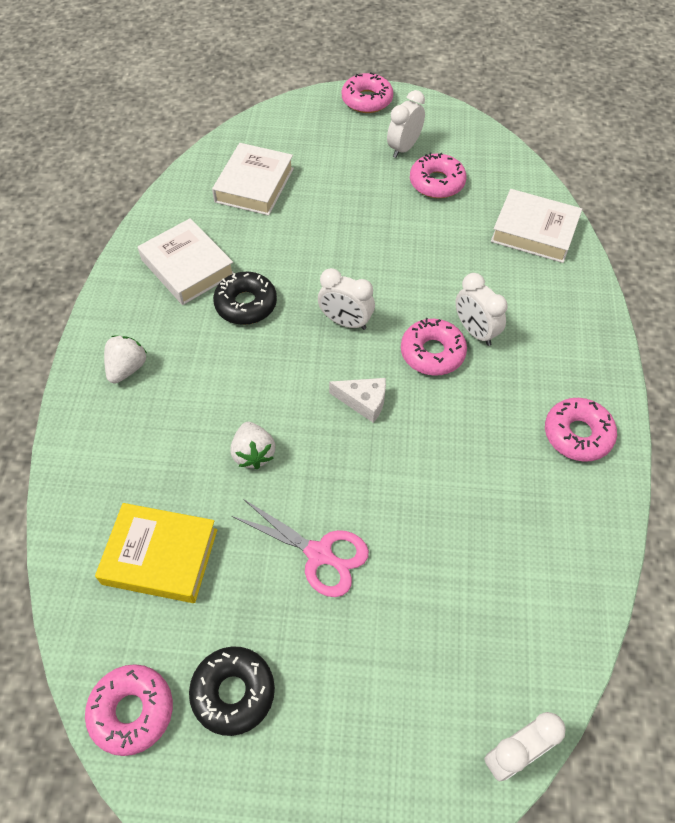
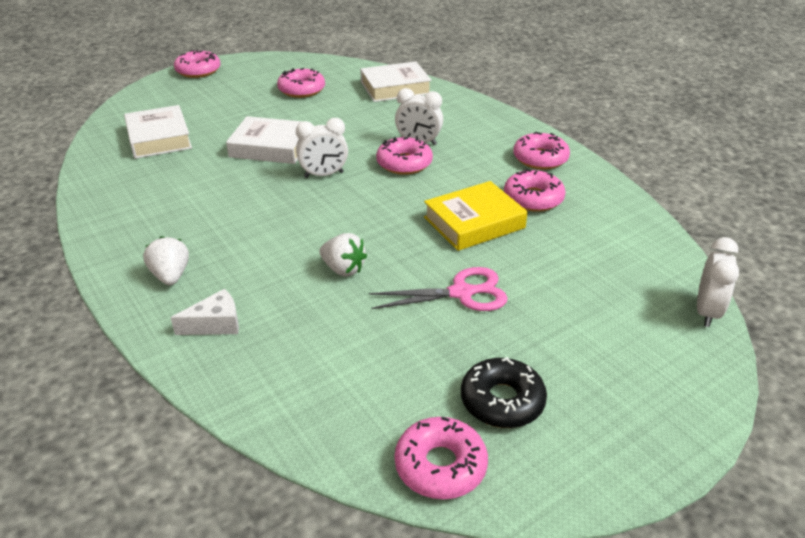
camera: 40 degrees left, 20 degrees down
yellow book [95,503,217,603] -> yellow book moved to [424,181,528,251]
white book [138,218,234,305] -> white book moved to [226,116,303,164]
black donut [213,272,277,325] -> none
white cheese [329,378,386,423] -> white cheese moved to [170,289,239,335]
white clock [387,90,425,158] -> none
none -> pink donut [504,169,566,212]

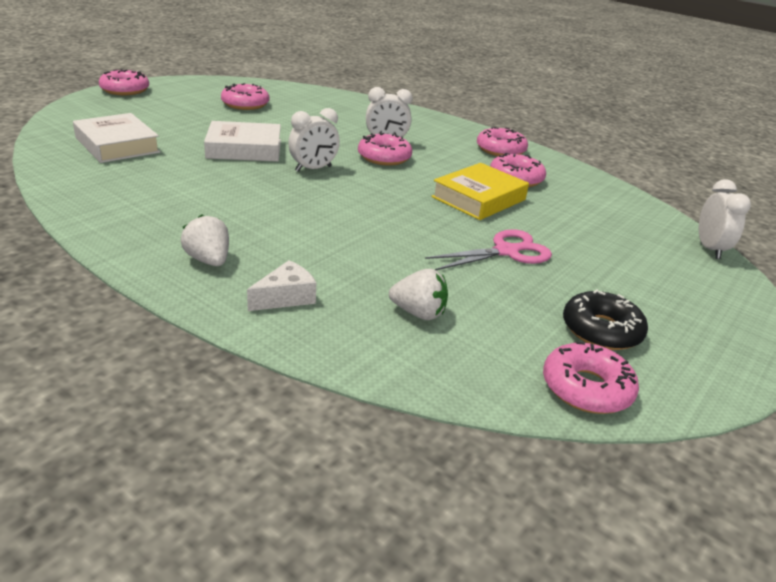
camera: 20 degrees left, 5 degrees down
white strawberry [319,233,367,276] -> white strawberry moved to [389,269,448,320]
white book [360,61,432,102] -> none

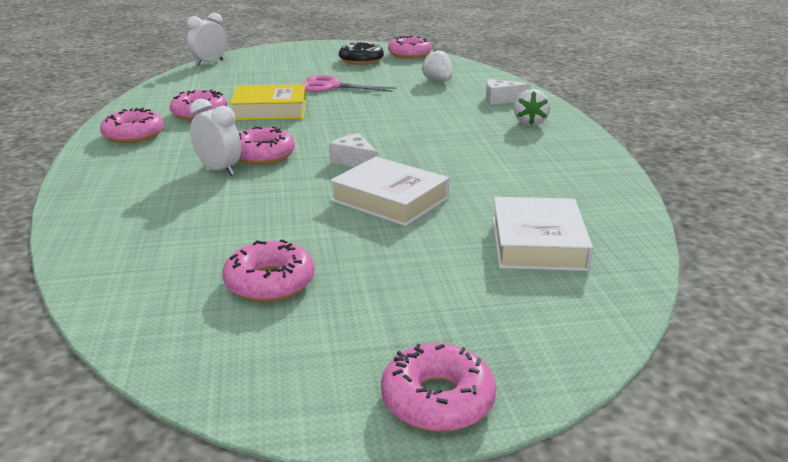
camera: 135 degrees left, 5 degrees down
white clock [288,108,340,172] -> white cheese [329,133,378,167]

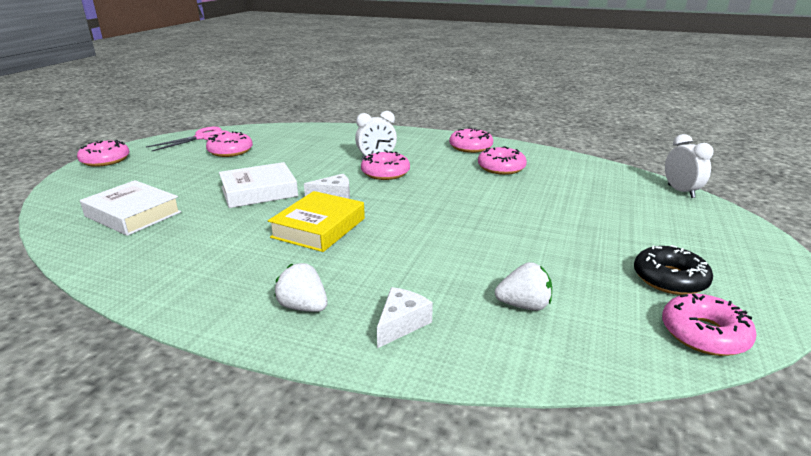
camera: 120 degrees right, 0 degrees up
yellow book [230,84,306,120] -> yellow book moved to [268,191,365,252]
pink scissors [300,75,396,92] -> pink scissors moved to [146,127,229,151]

